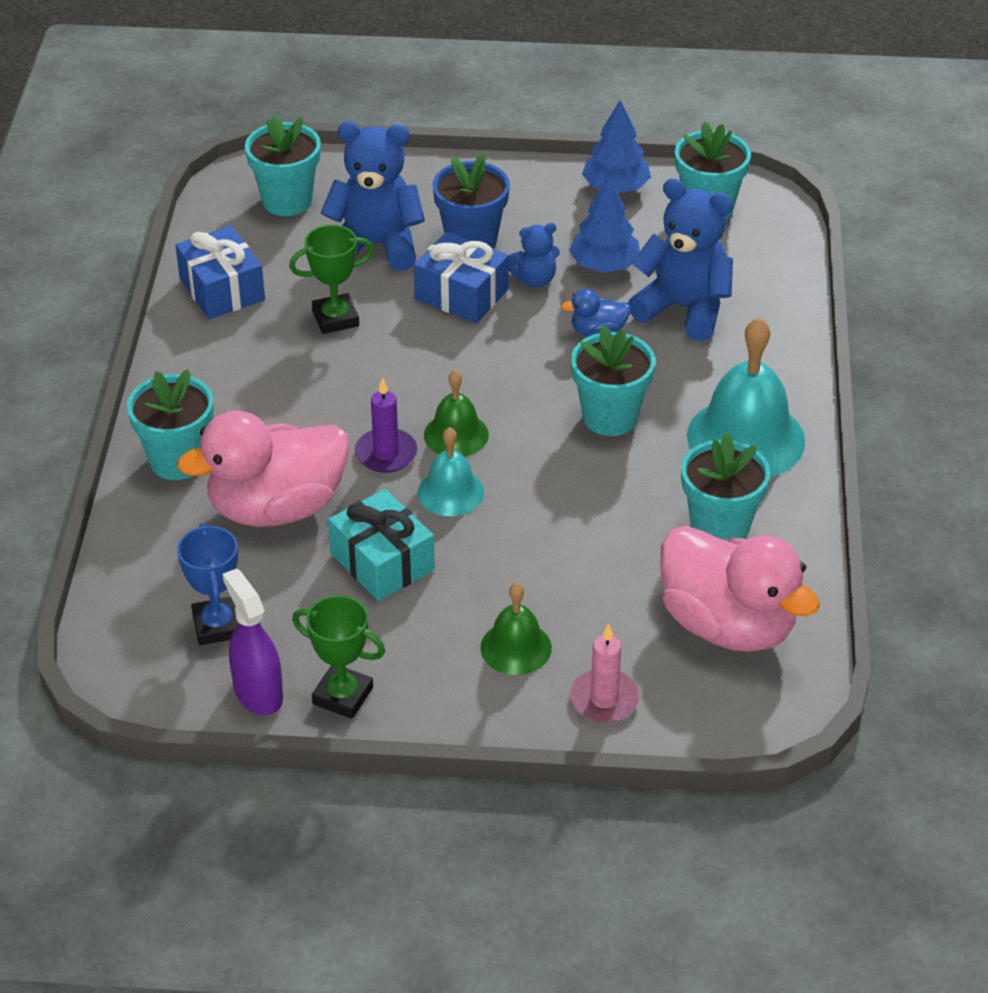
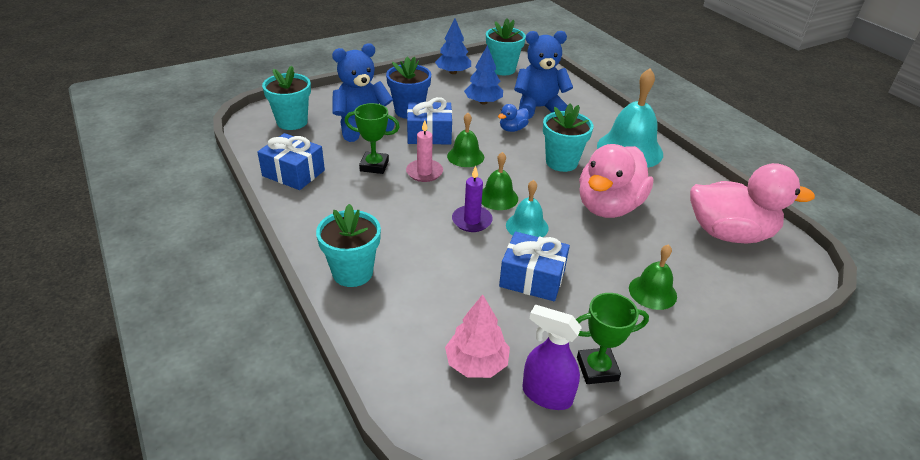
camera: 35 degrees left, 5 degrees down
pink duck [177,411,349,527] -> pink duck moved to [579,144,653,218]
blue trophy [177,523,239,645] -> pink tree [445,294,510,378]
green trophy [289,225,374,334] -> green trophy turned 60 degrees clockwise [345,103,400,174]
turquoise gift [328,489,435,601] -> blue gift [499,232,570,301]
blue teddy bear [509,223,560,288] -> none
pink candle [570,623,640,723] -> pink candle moved to [406,120,443,182]
turquoise flower pot [681,433,770,541] -> none
none -> green bell [447,113,484,167]

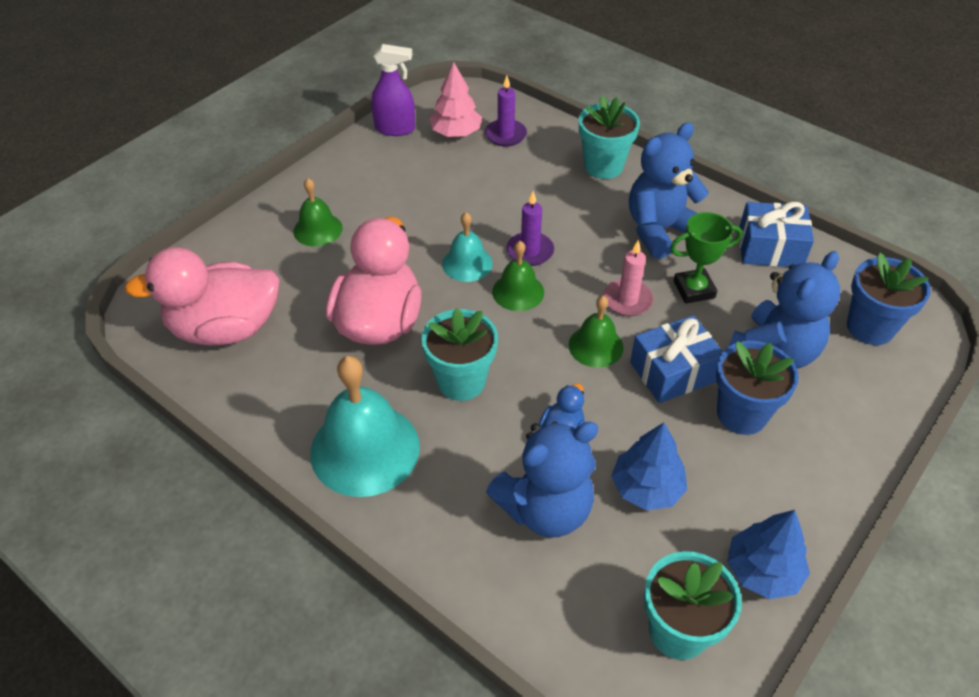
camera: 160 degrees right, 10 degrees up
turquoise flower pot [262,66,311,130] -> blue flower pot [847,253,931,345]
blue gift [499,232,570,301] -> none
green trophy [576,293,649,384] -> none
none -> purple candle [485,76,527,147]
none -> blue teddy bear [629,122,709,259]

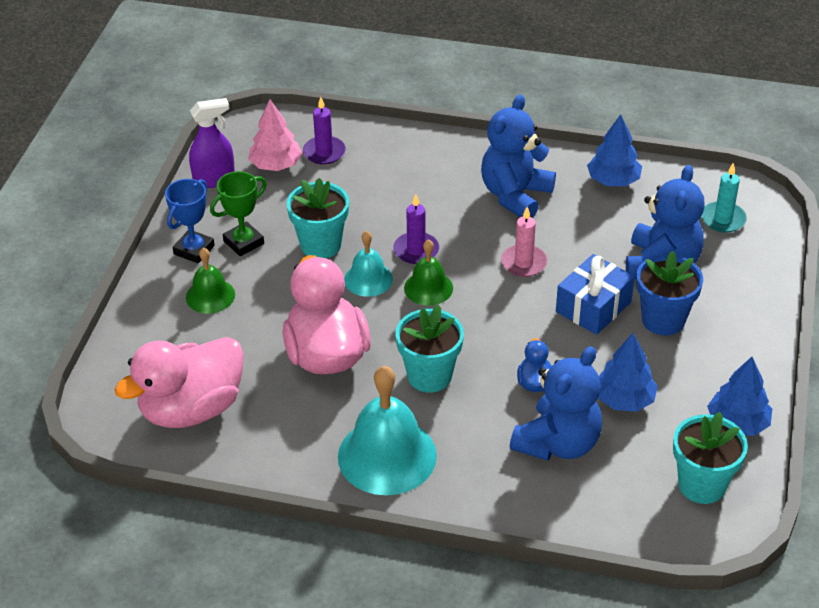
camera: 25 degrees left, 5 degrees down
green bell [569,296,624,368] -> none
turquoise flower pot [579,95,640,179] -> turquoise flower pot moved to [287,178,349,258]
green trophy [670,212,742,304] -> green trophy moved to [210,171,267,256]
blue gift [739,202,814,267] -> blue tree [587,114,642,186]
blue flower pot [847,253,931,345] -> turquoise candle [701,163,747,233]
none -> blue trophy [165,179,215,263]

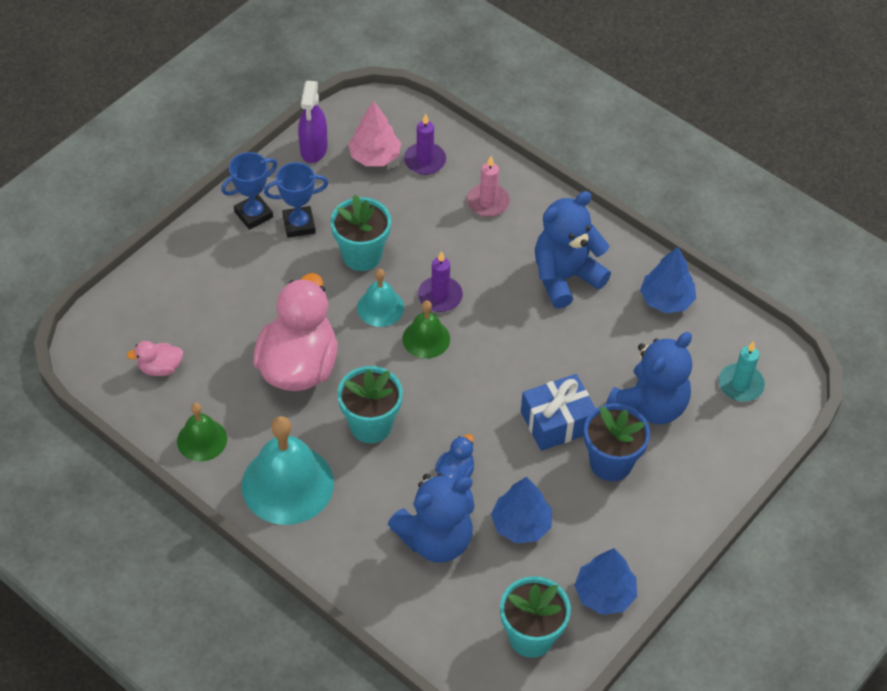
camera: 25 degrees right, 10 degrees up
pink duck [114,337,244,428] -> pink duck [127,341,183,376], size x0.44
green bell [186,248,235,314] -> green bell moved to [177,403,227,462]
purple spray bottle [189,98,235,188] -> purple spray bottle turned 90 degrees clockwise [298,81,328,163]
green trophy [210,171,267,256] -> blue trophy [264,162,328,238]
pink candle [501,207,547,277] -> pink candle moved to [467,156,510,217]

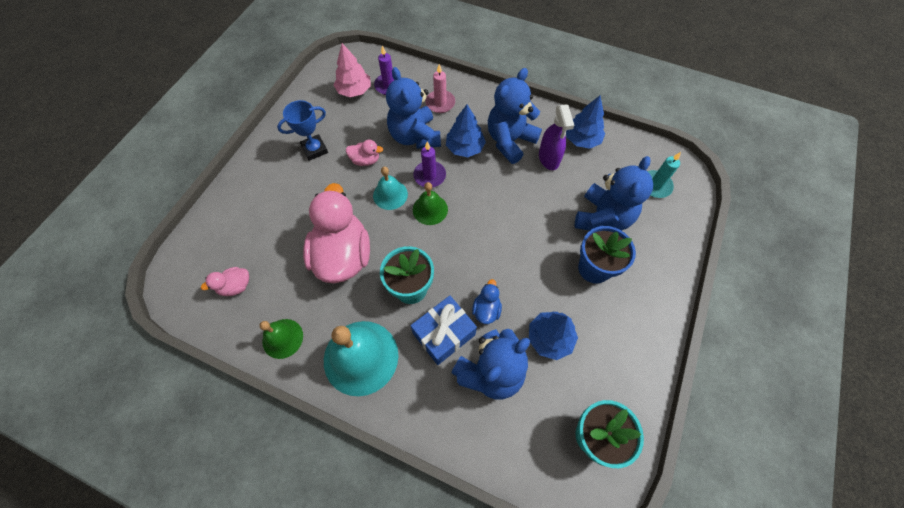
camera: 15 degrees left, 10 degrees up
blue trophy [221,152,277,230] -> none
purple spray bottle [298,81,328,163] -> purple spray bottle moved to [539,105,574,170]
turquoise flower pot [330,195,391,271] -> pink duck [346,140,383,166]
blue gift [521,374,596,451] -> blue gift moved to [410,296,477,365]
blue tree [574,548,637,615] -> blue tree moved to [446,105,486,157]
none -> blue teddy bear [386,67,441,149]

